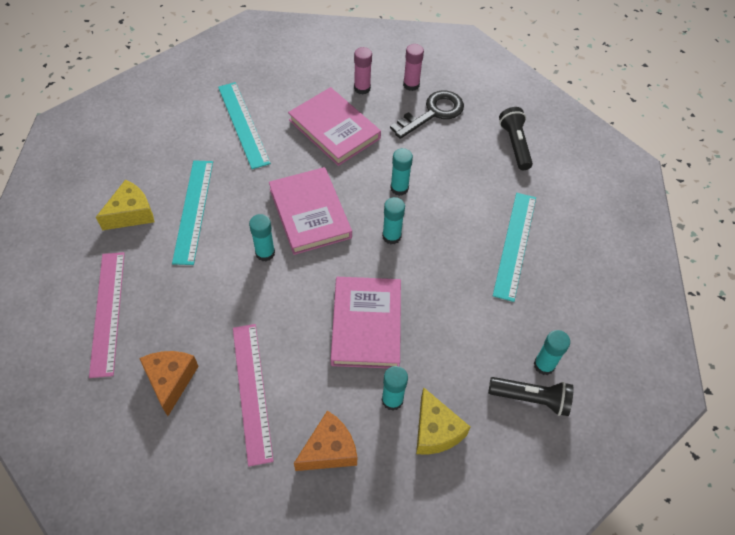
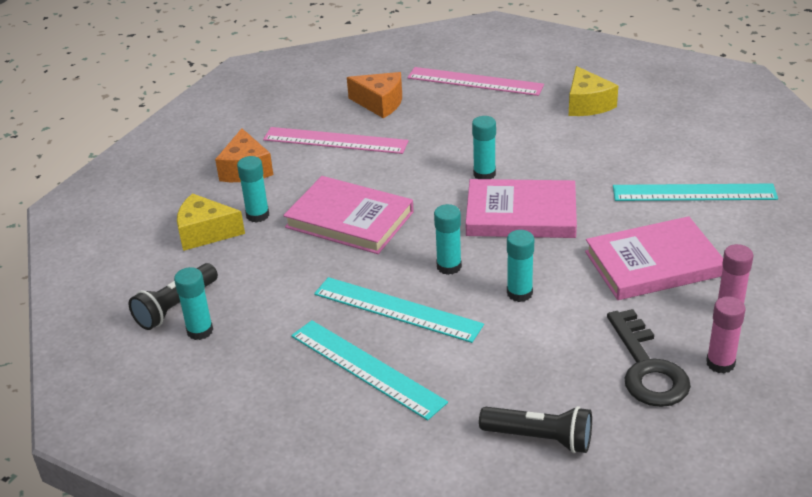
camera: 120 degrees right, 20 degrees down
turquoise ruler [172,160,213,265] -> turquoise ruler moved to [314,277,484,343]

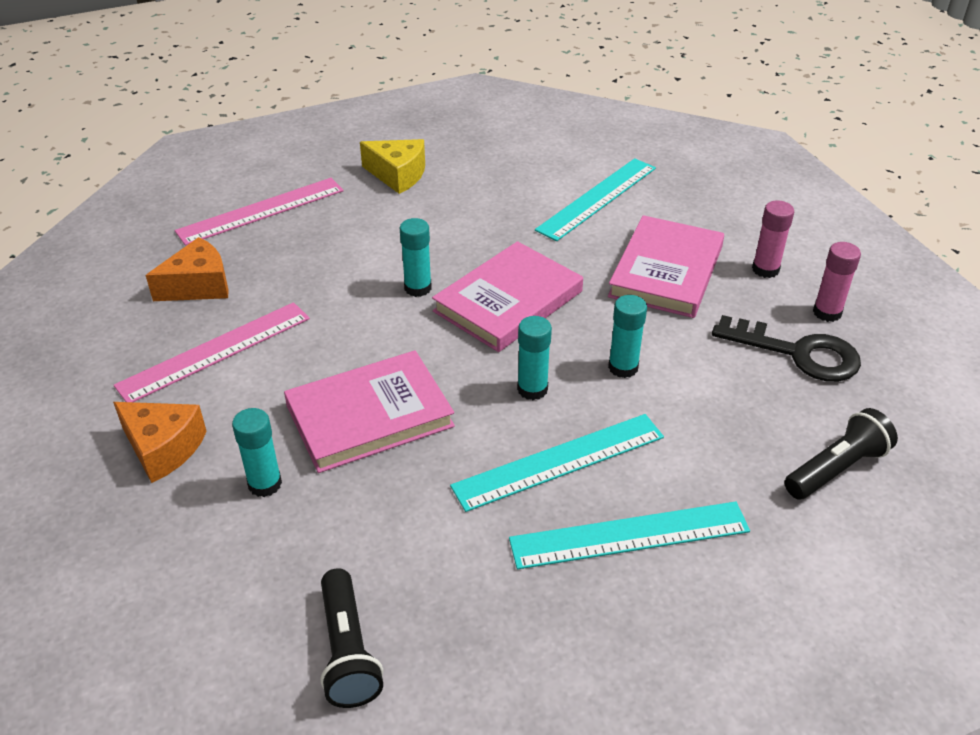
camera: 55 degrees left, 5 degrees up
turquoise glue stick [174,267,213,340] -> none
yellow cheese [177,193,245,251] -> none

